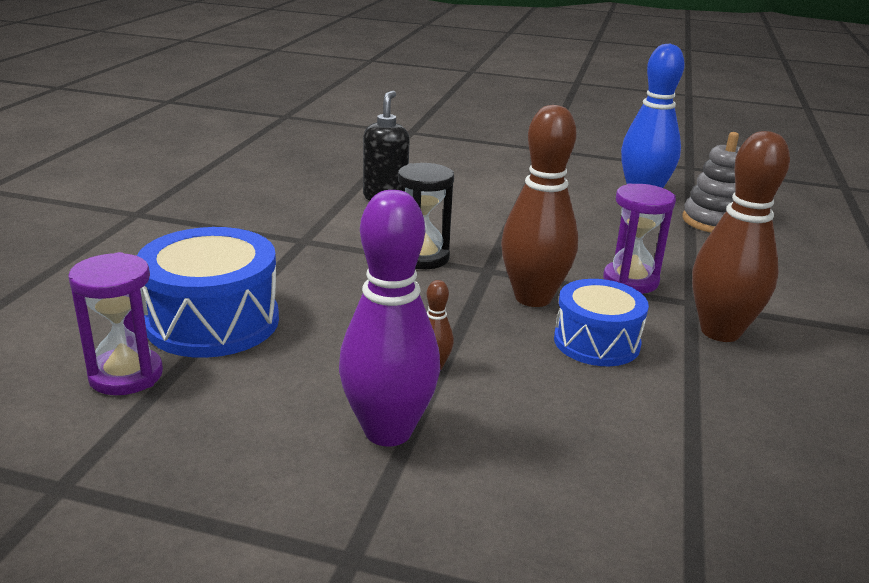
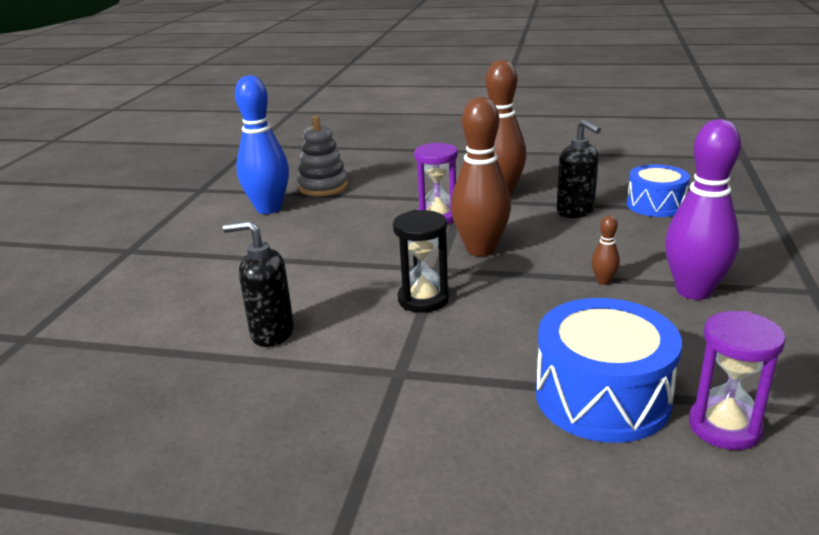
camera: 90 degrees left, 0 degrees up
blue drum [554,279,649,366] -> blue drum moved to [627,164,690,217]
none -> black soap dispenser [556,119,601,218]

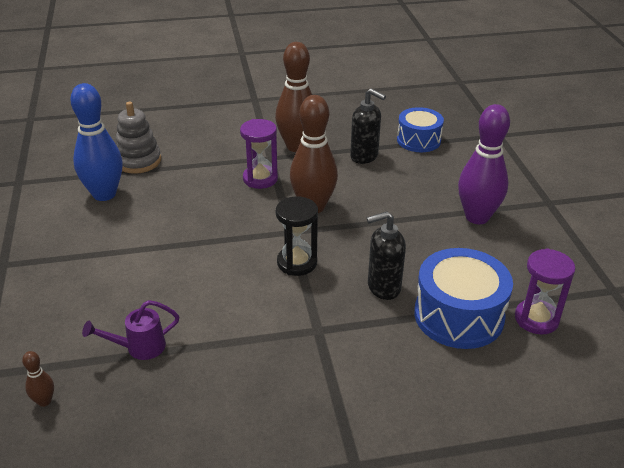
camera: 25 degrees left, 10 degrees up
black soap dispenser [223,221,294,347] -> black soap dispenser moved to [367,211,406,300]
brown bowling pin [591,215,620,285] -> brown bowling pin moved to [22,351,54,407]
none -> purple watering can [82,300,179,360]

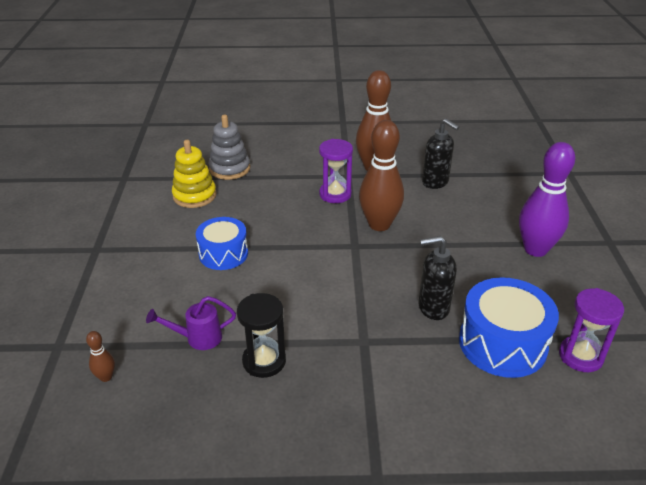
camera: 10 degrees right, 0 degrees up
blue bowling pin [70,83,123,201] -> yellow stacking toy [172,140,216,208]
black hourglass [276,196,318,276] -> black hourglass moved to [237,293,286,378]
blue drum [397,107,444,152] -> blue drum moved to [196,217,248,270]

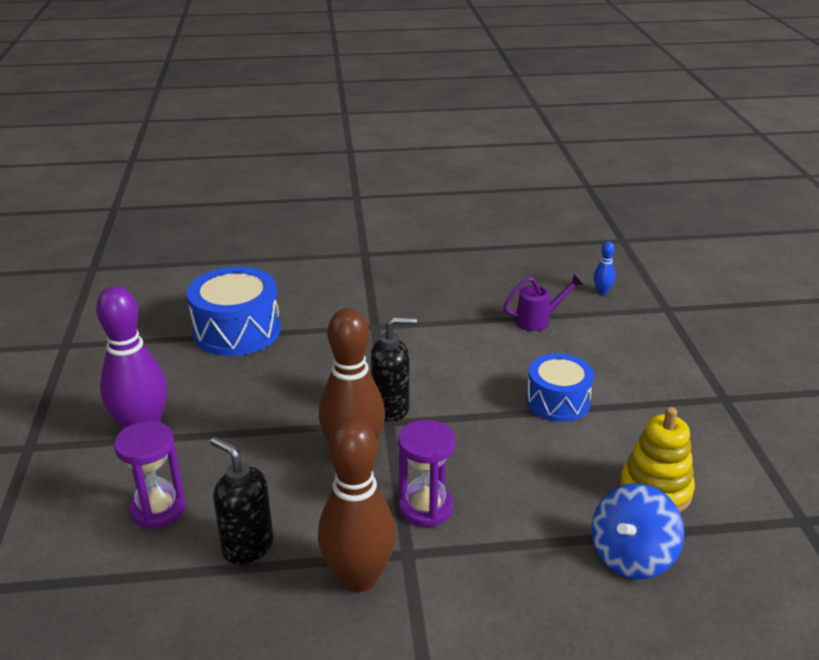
camera: 175 degrees right, 5 degrees down
brown bowling pin [86,331,115,382] -> blue bowling pin [594,241,615,295]
grey stacking toy [208,115,250,180] -> blue spinning top [591,483,684,580]
black hourglass [237,293,286,378] -> none
black soap dispenser [418,236,457,320] -> black soap dispenser moved to [371,317,417,421]
purple hourglass [559,288,624,372] -> purple hourglass moved to [114,421,186,529]

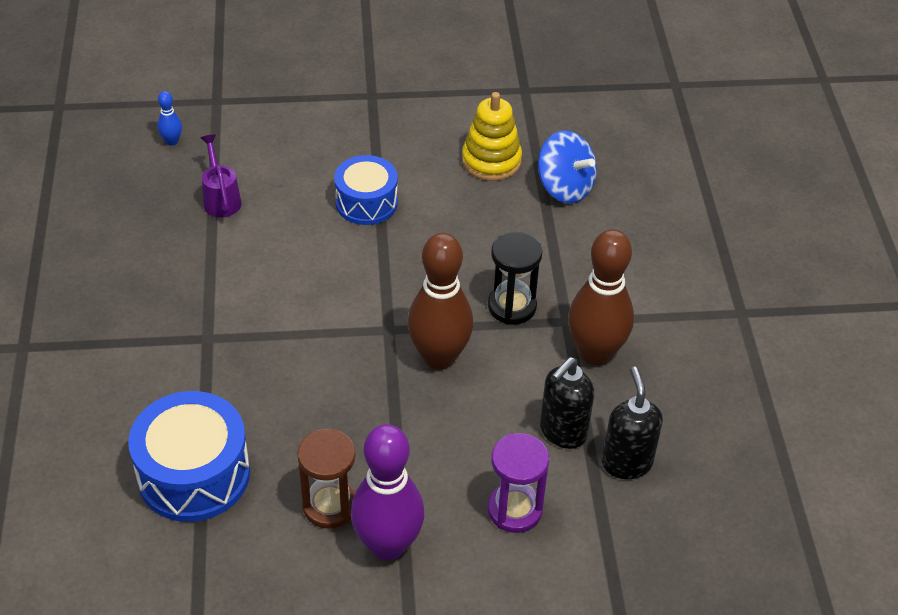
camera: 90 degrees left, 15 degrees up
black soap dispenser [371,317,417,421] -> black soap dispenser moved to [602,367,663,479]
purple hourglass [398,420,455,527] -> black hourglass [488,232,542,325]
none -> brown hourglass [297,429,356,529]

